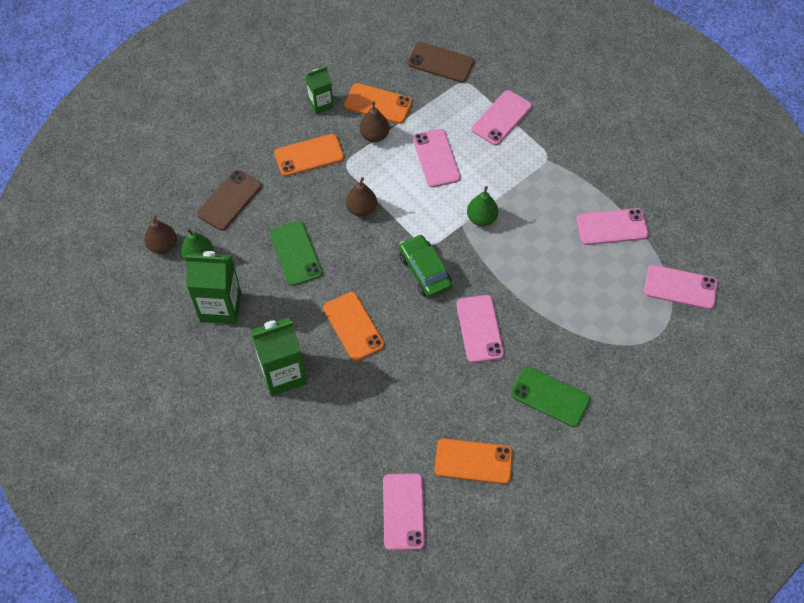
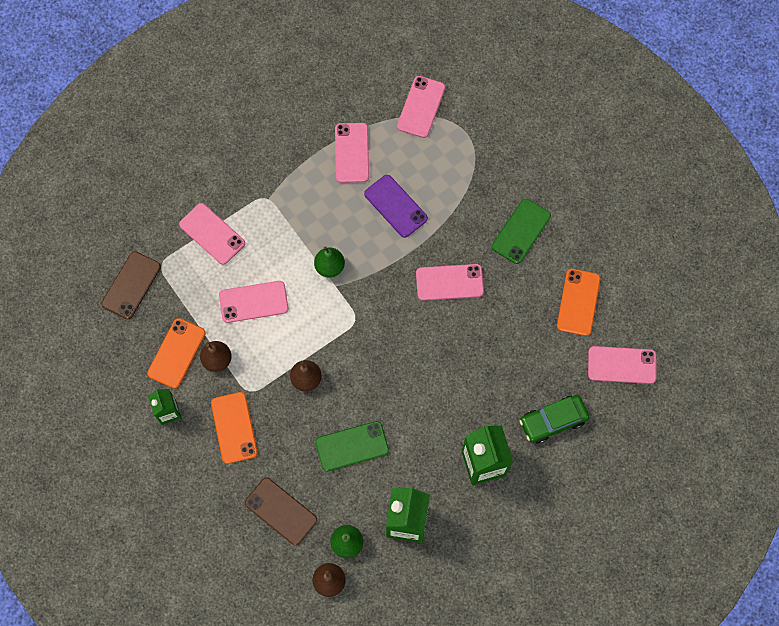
camera: 85 degrees left, 10 degrees up
orange phone [323,292,385,361] -> none
green car [399,234,452,298] -> green car moved to [520,395,589,444]
none -> purple phone [364,175,428,238]

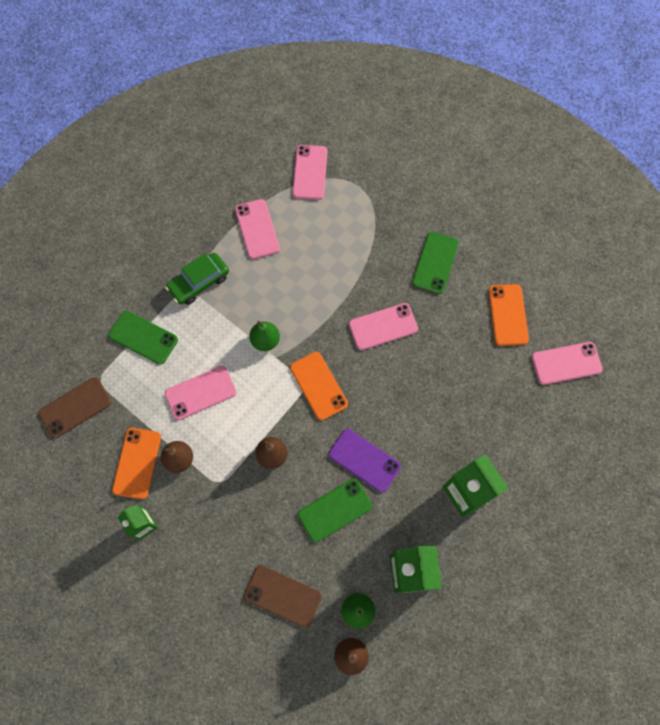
camera: 15 degrees left, 0 degrees up
brown phone [101,251,161,319] -> brown phone turned 45 degrees clockwise [39,377,112,438]
pink phone [179,203,245,265] -> green phone [108,311,178,365]
orange phone [211,392,258,464] -> orange phone moved to [290,352,348,421]
purple phone [364,175,428,238] -> purple phone moved to [329,429,401,493]
green car [520,395,589,444] -> green car moved to [165,253,229,305]

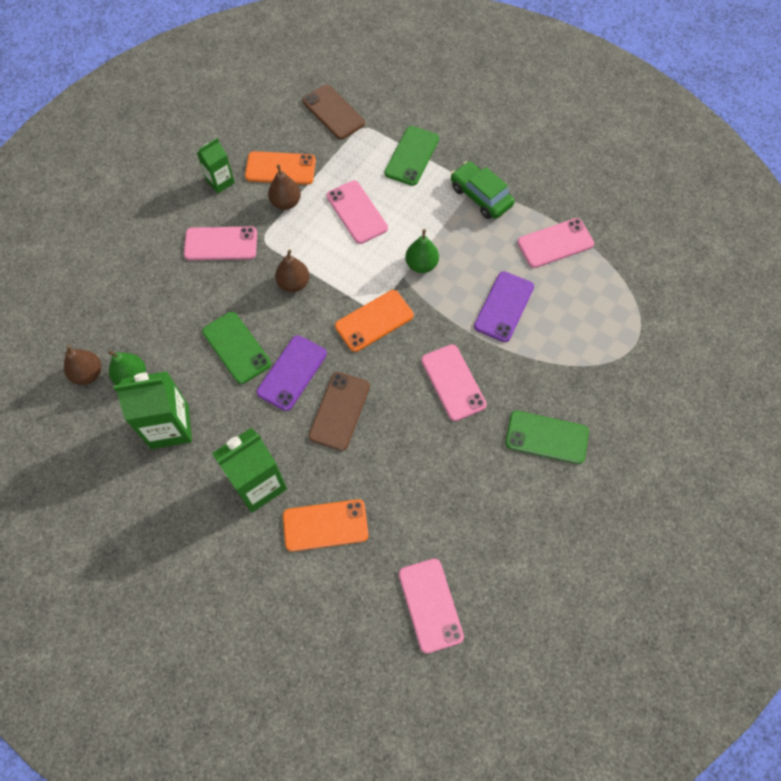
camera: 85 degrees right, 5 degrees down
brown phone [244,565,322,628] -> brown phone moved to [309,372,370,451]
pink phone [292,145,327,200] -> pink phone moved to [184,227,257,260]
orange phone [488,284,529,346] -> orange phone moved to [283,499,369,552]
none -> purple phone [474,271,534,342]

